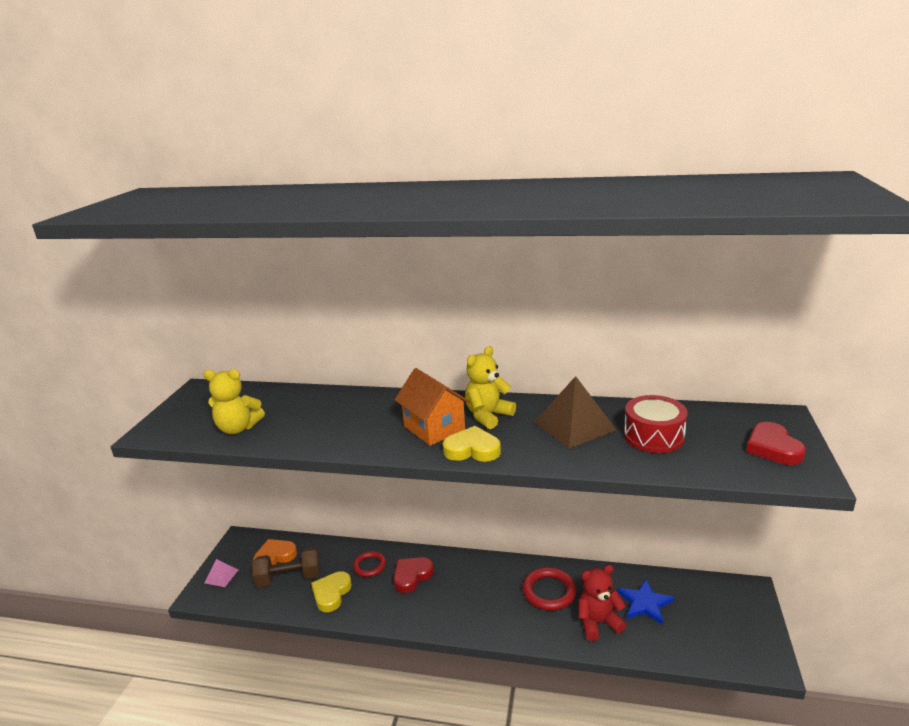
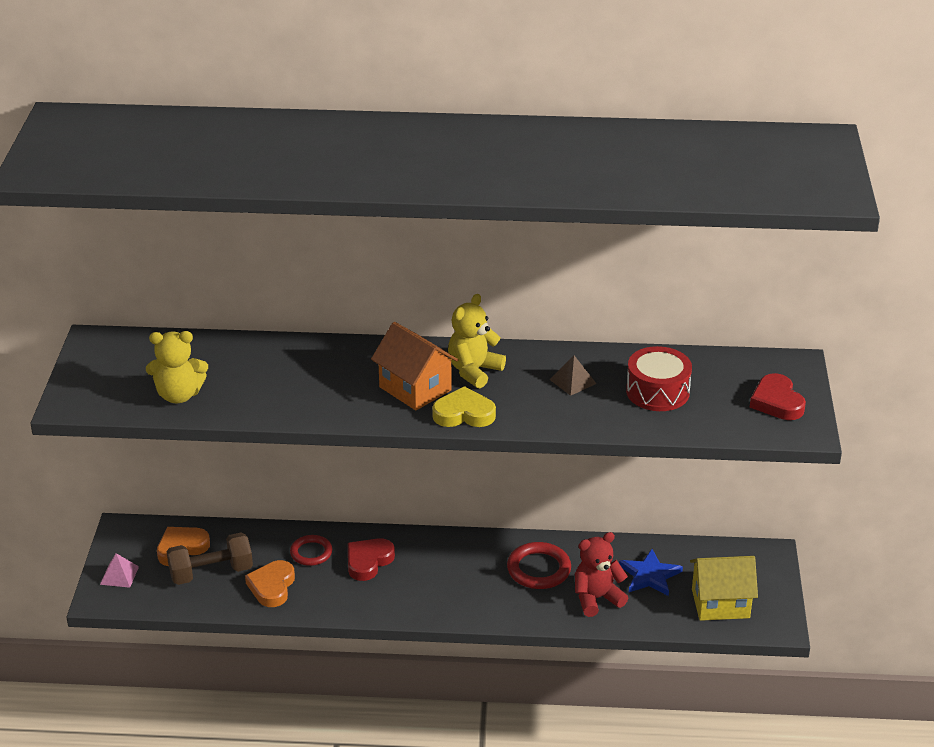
camera: 10 degrees left, 10 degrees up
yellow heart [311,571,352,612] -> orange heart [245,560,295,607]
brown pyramid [534,376,616,448] -> brown pyramid [549,356,597,396], size x0.52
none -> yellow house [690,556,758,621]

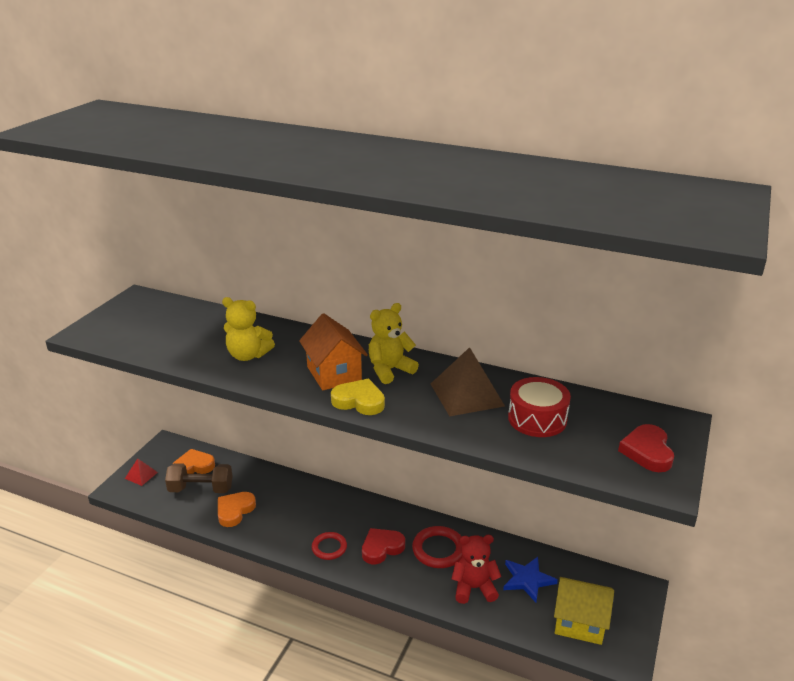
camera: 20 degrees right, 5 degrees down
pink pyramid [100,553,139,588] -> red pyramid [125,458,158,486]
yellow teddy bear [146,331,208,403] -> yellow teddy bear moved to [222,297,275,361]
red ring [290,535,332,566] -> red ring moved to [312,532,347,560]
red heart [348,538,395,581] -> red heart moved to [362,528,405,564]
brown pyramid [549,356,597,396] -> brown pyramid [431,347,505,416], size x1.93

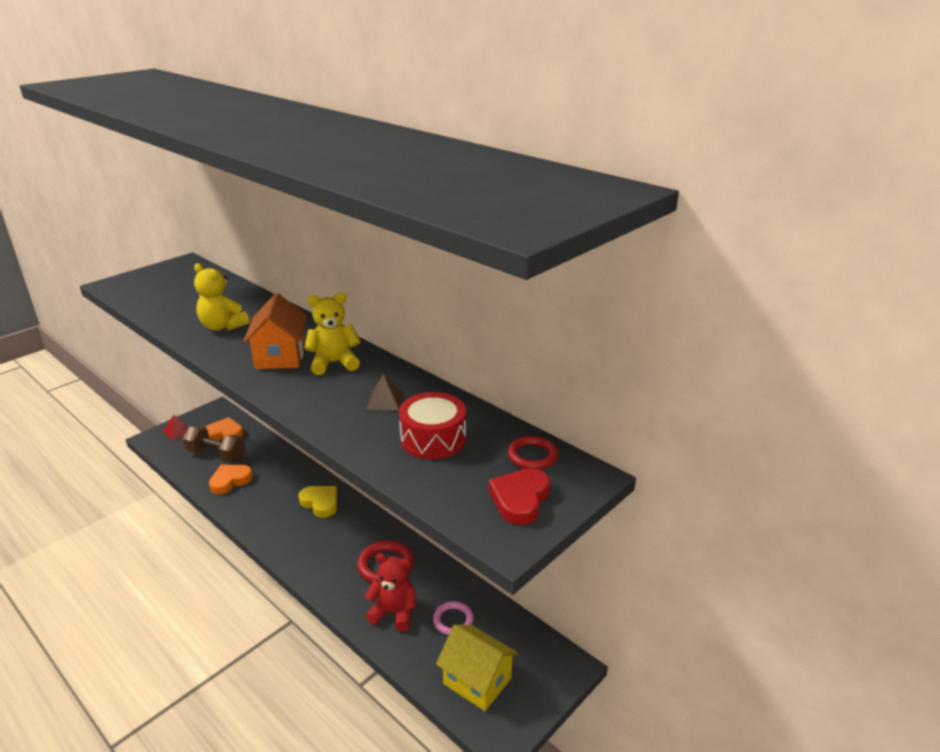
camera: 20 degrees right, 0 degrees up
red ring [312,532,347,560] -> red ring moved to [507,436,558,470]
yellow heart [331,378,385,415] -> yellow heart moved to [298,486,337,518]
red heart [362,528,405,564] -> none
brown pyramid [431,347,505,416] -> brown pyramid [366,374,404,410], size x0.52
blue star [503,557,558,602] -> pink ring [433,601,474,635]

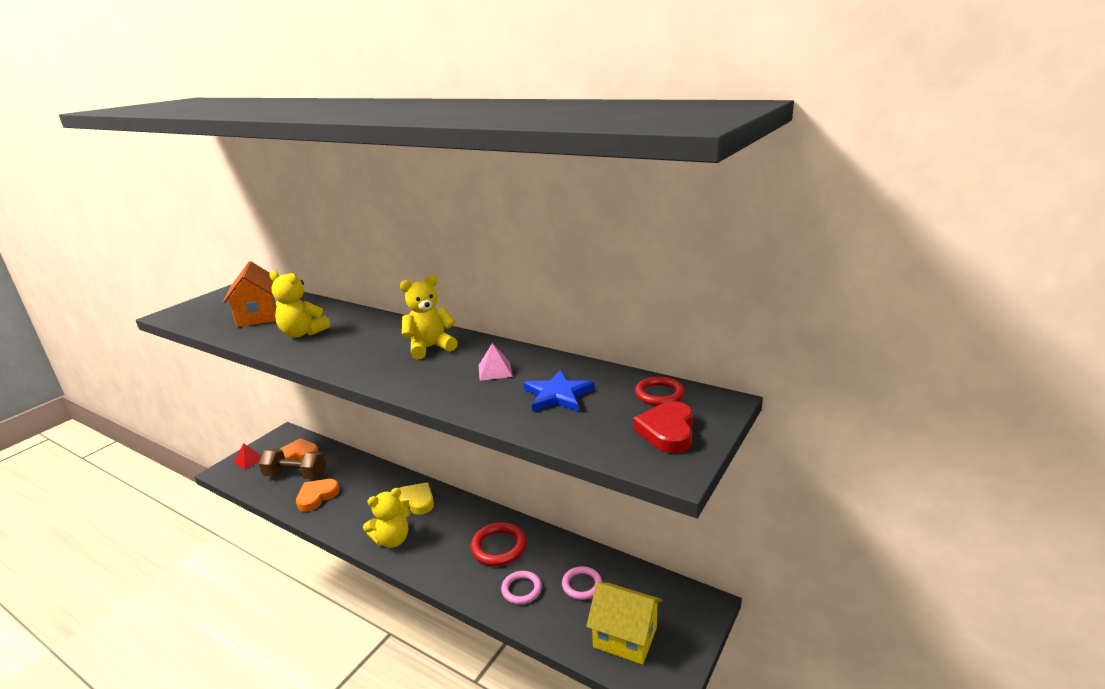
camera: 10 degrees left, 5 degrees down
orange house [243,293,307,369] -> orange house moved to [223,261,277,327]
red teddy bear [365,553,416,632] -> pink ring [501,571,542,604]
brown pyramid [366,374,404,410] -> pink pyramid [478,343,513,381]
red drum [399,392,466,459] -> blue star [523,370,594,412]
none -> yellow teddy bear [363,488,411,548]

